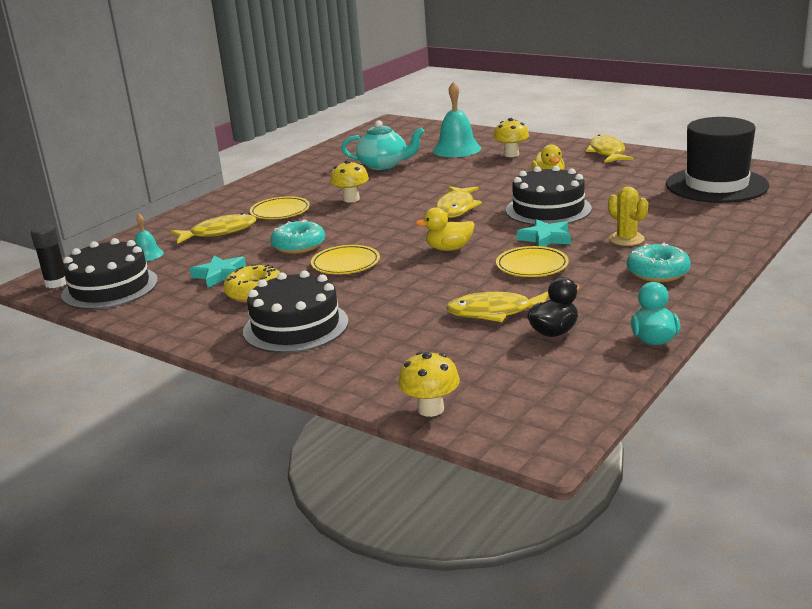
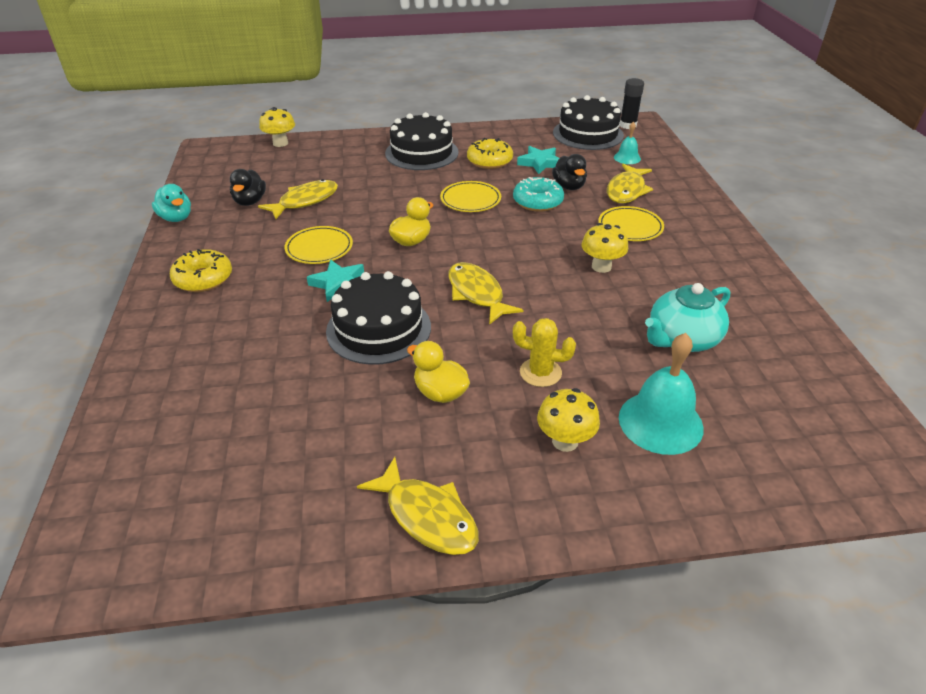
camera: 135 degrees right, 15 degrees up
yellow cactus [608,186,648,246] -> yellow cactus moved to [513,318,576,387]
turquoise donut [627,243,691,282] -> yellow donut [170,249,232,292]
black hat [666,117,769,203] -> none
none -> black duck [552,154,587,190]

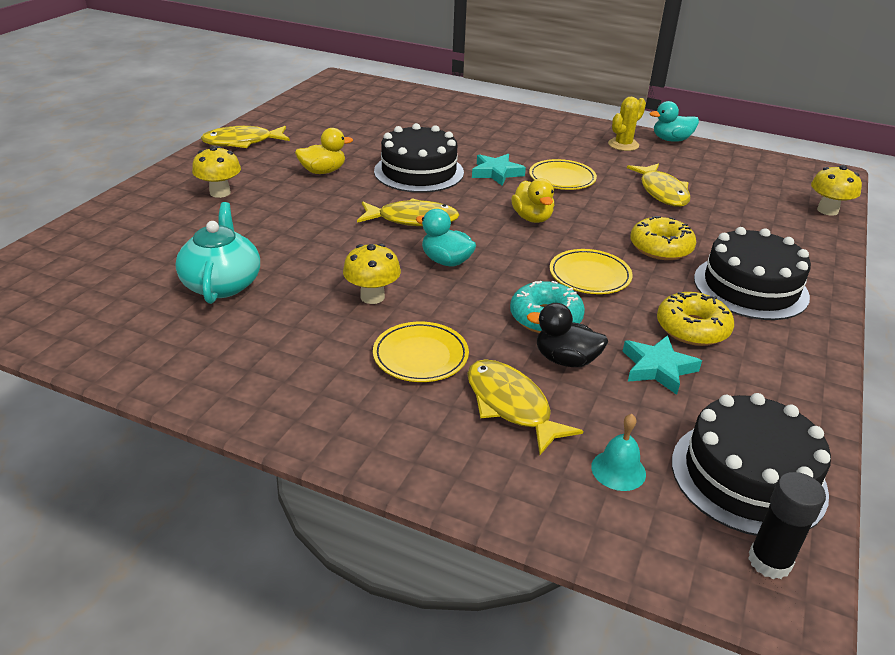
camera: 120 degrees right, 5 degrees down
yellow donut [170,249,232,292] -> yellow donut moved to [630,216,696,260]
black duck [230,169,266,206] -> none
yellow cactus [513,318,576,387] -> yellow cactus moved to [608,97,646,151]
turquoise bell [619,333,704,455] -> none
none -> turquoise duck [416,209,476,266]

